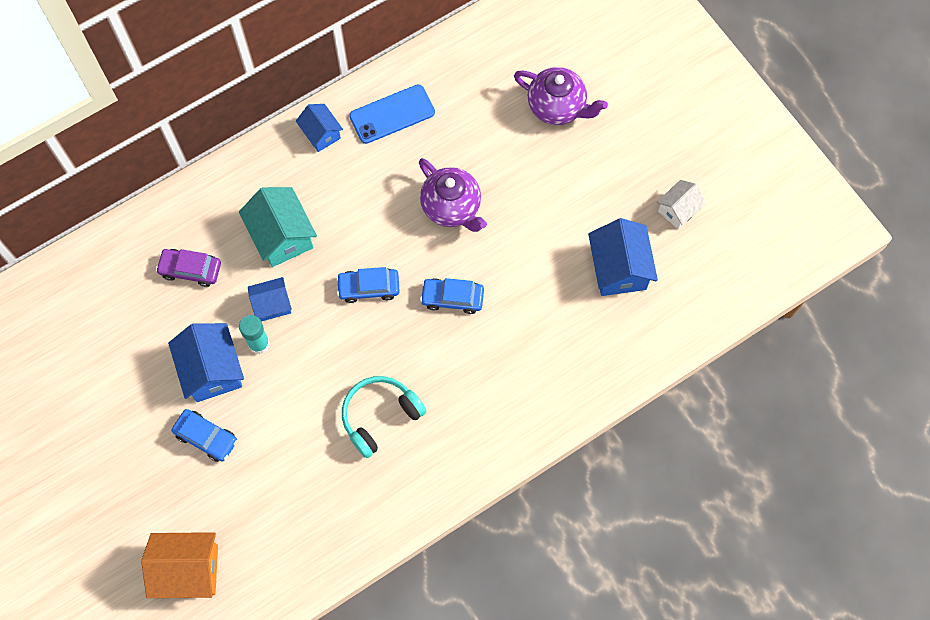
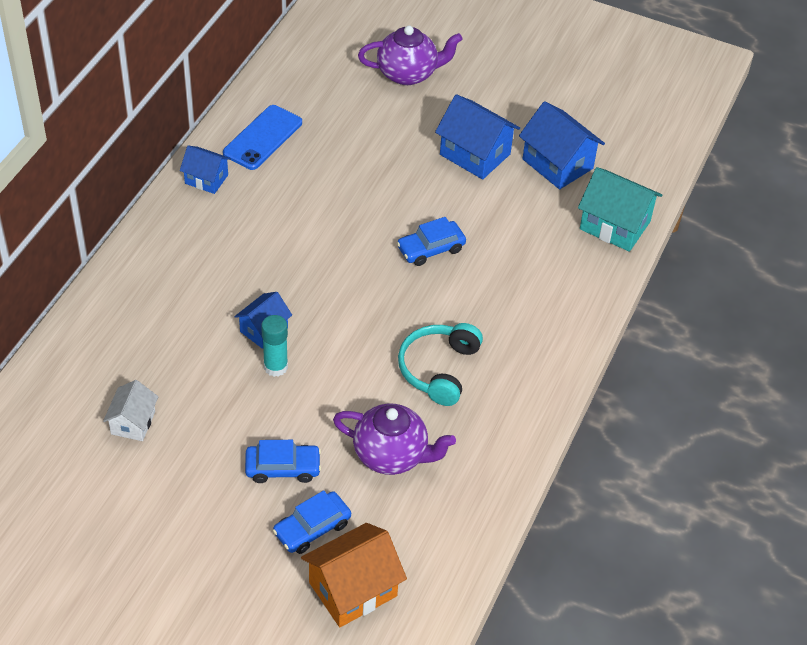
camera: 35 degrees left, 20 degrees down
purple car [156,249,221,287] -> none
blue house [168,323,244,402] -> blue house moved to [435,94,520,179]
turquoise house [239,187,317,267] -> turquoise house moved to [578,167,662,252]
blue car [336,267,400,303] -> blue car moved to [273,490,351,554]
purple teapot [419,158,487,232] -> purple teapot moved to [333,404,456,475]
white house [656,180,706,229] -> white house moved to [103,380,158,441]

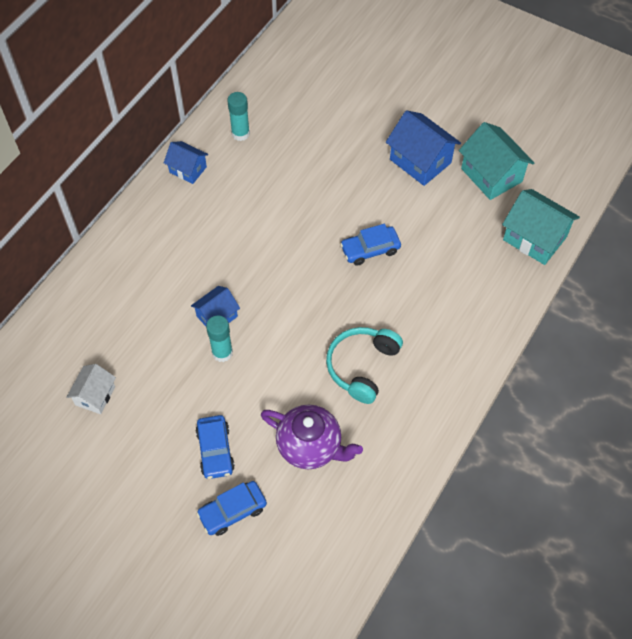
camera: 10 degrees right, 10 degrees up
blue phone [223,105,302,170] -> turquoise glue stick [227,92,250,141]
blue car [245,440,321,483] -> blue car turned 75 degrees clockwise [196,415,235,479]
orange house [301,523,407,627] -> none
purple teapot [358,25,463,85] -> none
blue house [519,101,605,189] -> turquoise house [459,122,534,200]

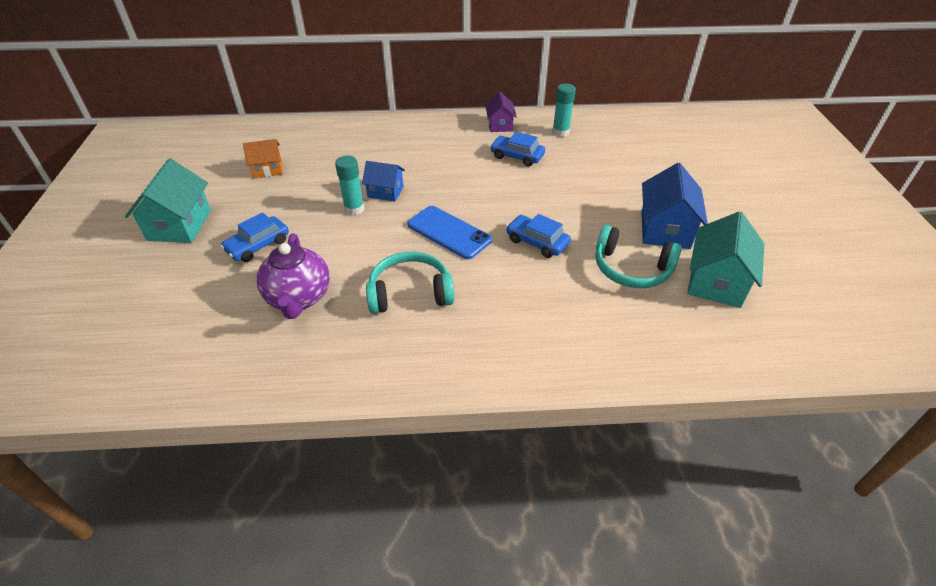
camera: 55 degrees right, 15 degrees down
white house [66,364,116,414] -> orange house [243,139,283,178]
blue house [164,141,208,184] -> purple house [485,91,517,132]
blue car [197,481,267,536] -> blue car moved to [490,132,545,166]
turquoise house [502,189,580,265] -> turquoise house moved to [125,158,211,243]
none -> blue phone [407,206,492,259]
none -> turquoise headphones [595,225,682,288]

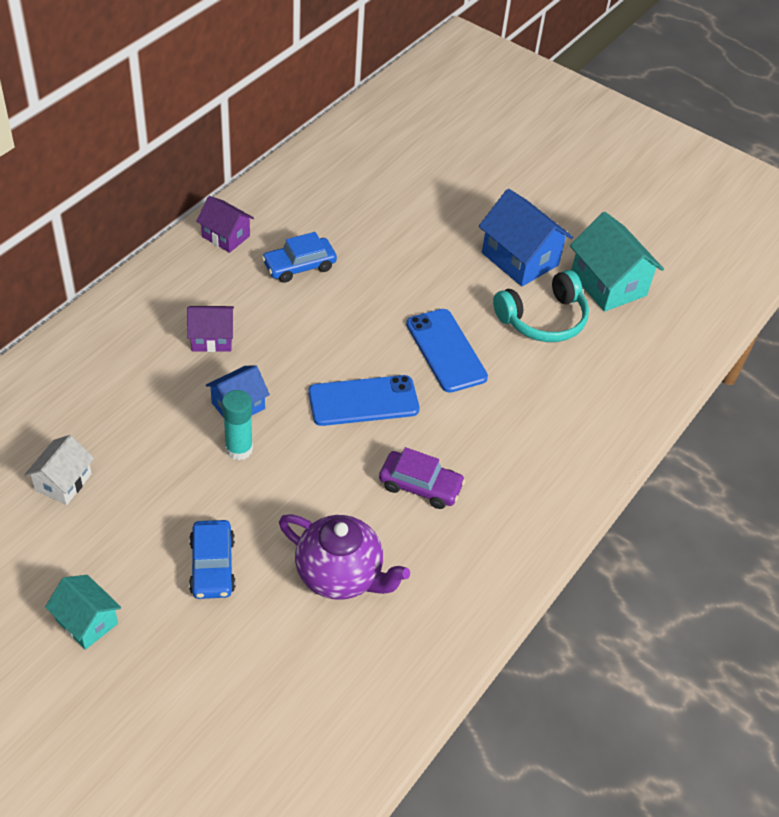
camera: 55 degrees left, 5 degrees up
turquoise house [125,158,211,243] -> turquoise house [45,575,121,650], size x0.61
orange house [243,139,283,178] -> white house [24,435,94,505]
turquoise headphones [366,252,454,314] -> purple car [379,447,465,509]
blue car [506,214,571,258] -> blue phone [406,309,488,393]
turquoise glue stick [552,83,576,137] -> none
none -> purple house [187,306,234,352]

